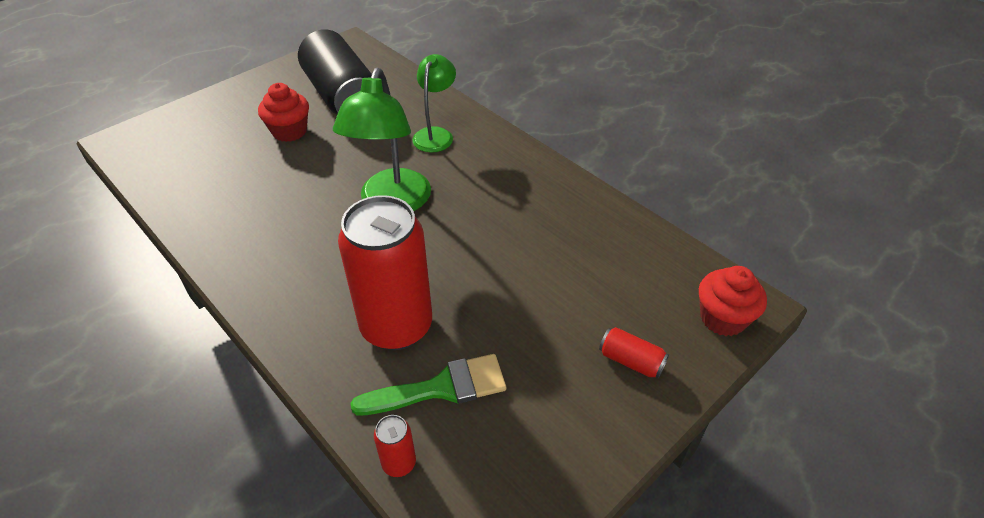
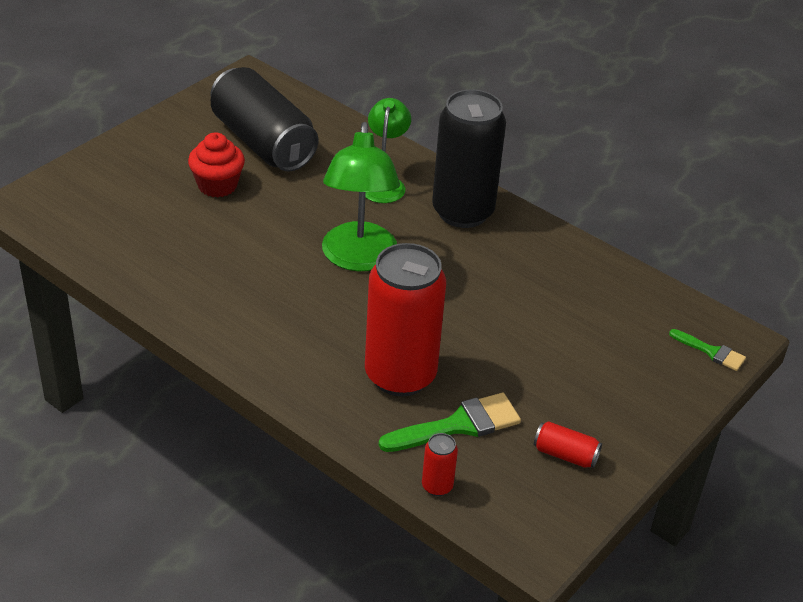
camera: 10 degrees left, 5 degrees down
red can [599,327,669,378] -> red can moved to [534,421,602,468]
red cupcake [699,266,767,336] -> green brush [669,329,746,371]
none -> black can [432,89,506,228]

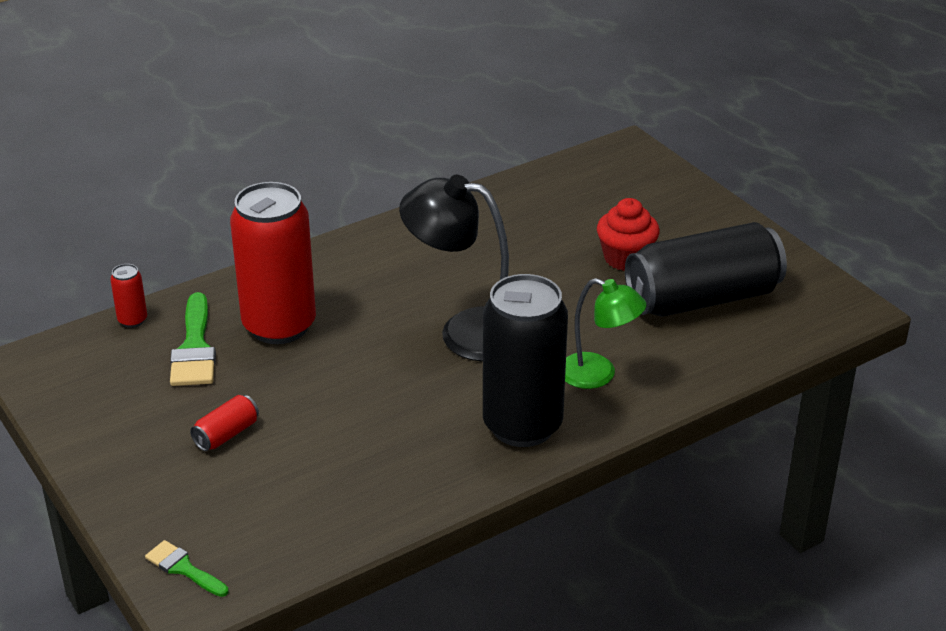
camera: 110 degrees right, 5 degrees down
green lamp [322,122,400,271] -> black lamp [399,175,509,362]
red can [534,421,602,468] -> red can moved to [190,395,259,451]
green brush [669,329,746,371] -> green brush turned 75 degrees clockwise [145,540,229,597]

